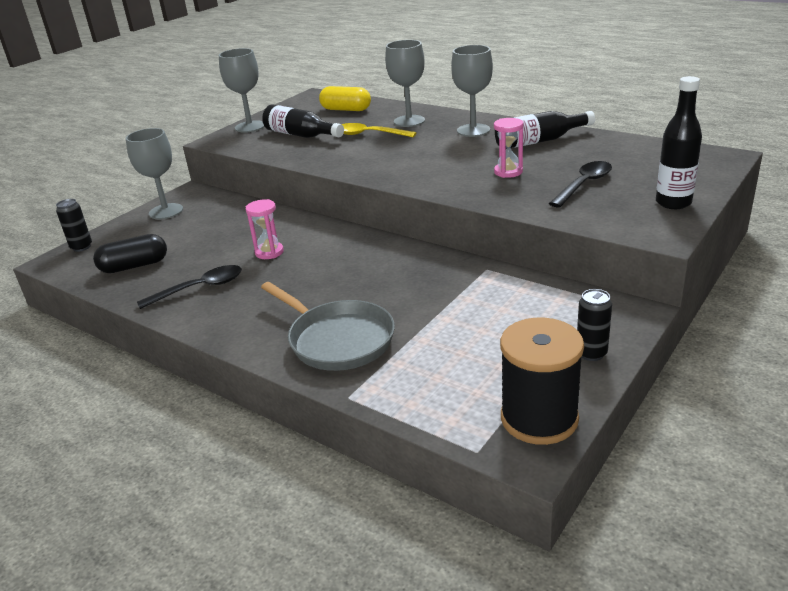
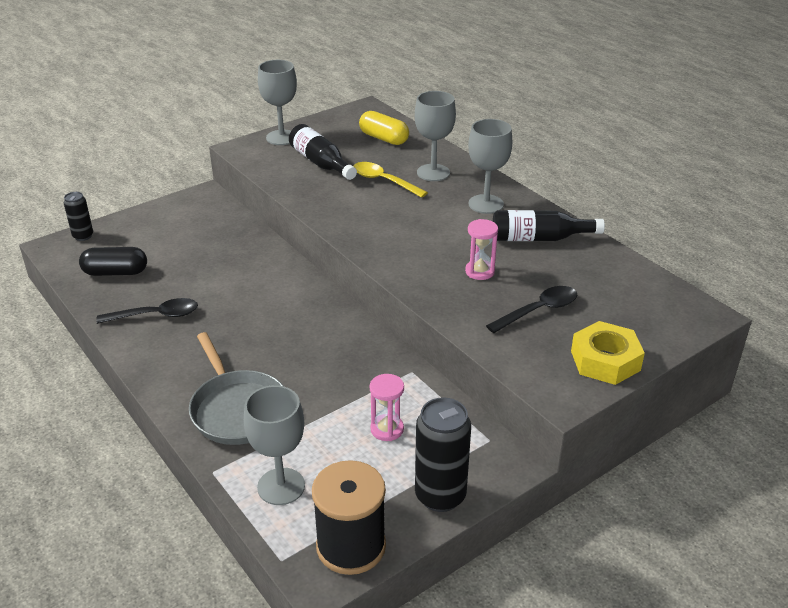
camera: 15 degrees right, 5 degrees up
grey goblet [126,128,183,219] -> grey goblet moved to [244,385,305,505]
pink hourglass [246,199,284,259] -> pink hourglass moved to [370,374,404,441]
black can [577,289,612,361] -> black can [415,397,471,512], size x1.75
black bottle [656,76,702,209] -> yellow nut [571,321,645,385]

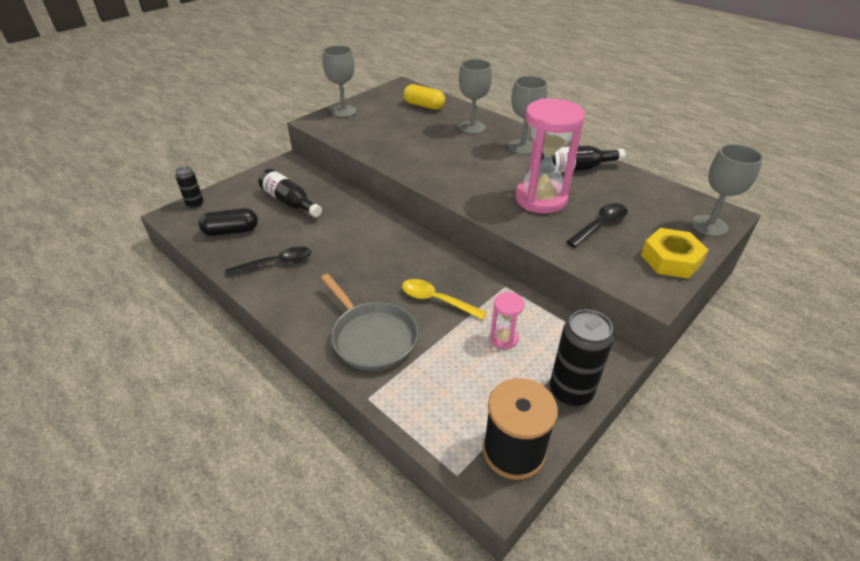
camera: 10 degrees left, 5 degrees up
grey goblet [244,385,305,505] -> grey goblet moved to [692,144,763,236]
black bottle [289,124,357,180] -> black bottle moved to [259,169,322,217]
yellow spoon [353,162,428,198] -> yellow spoon moved to [402,279,487,320]
pink hourglass [465,219,498,280] -> pink hourglass [515,98,585,213], size x2.18

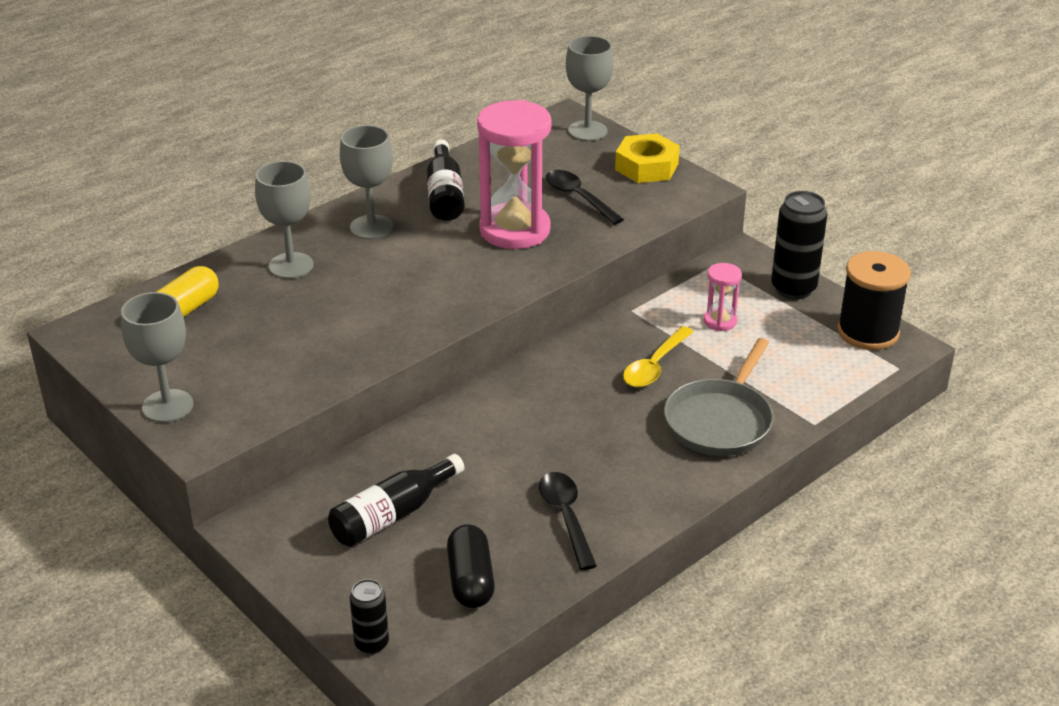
camera: 85 degrees left, 5 degrees down
grey pan [321,274,418,371] -> grey pan turned 150 degrees clockwise [664,338,774,456]

